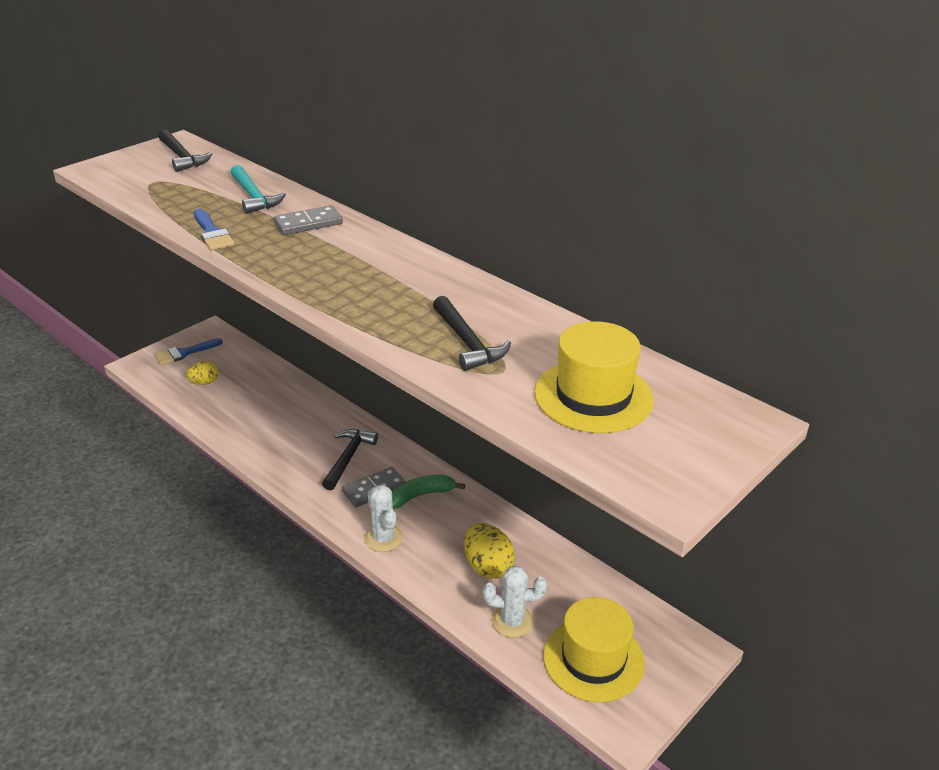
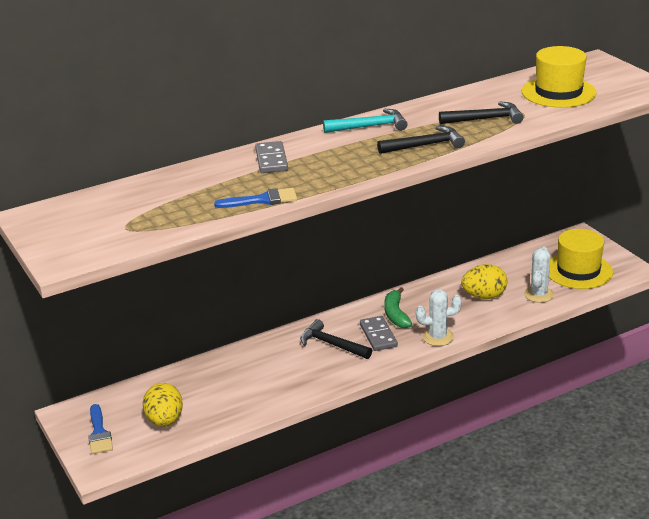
camera: 70 degrees left, 5 degrees down
black hammer [159,130,212,172] -> black hammer moved to [377,126,465,154]
yellow egg [186,361,218,385] -> yellow egg [143,383,183,427], size x1.56
turquoise hammer [230,165,286,214] -> turquoise hammer moved to [323,109,407,133]

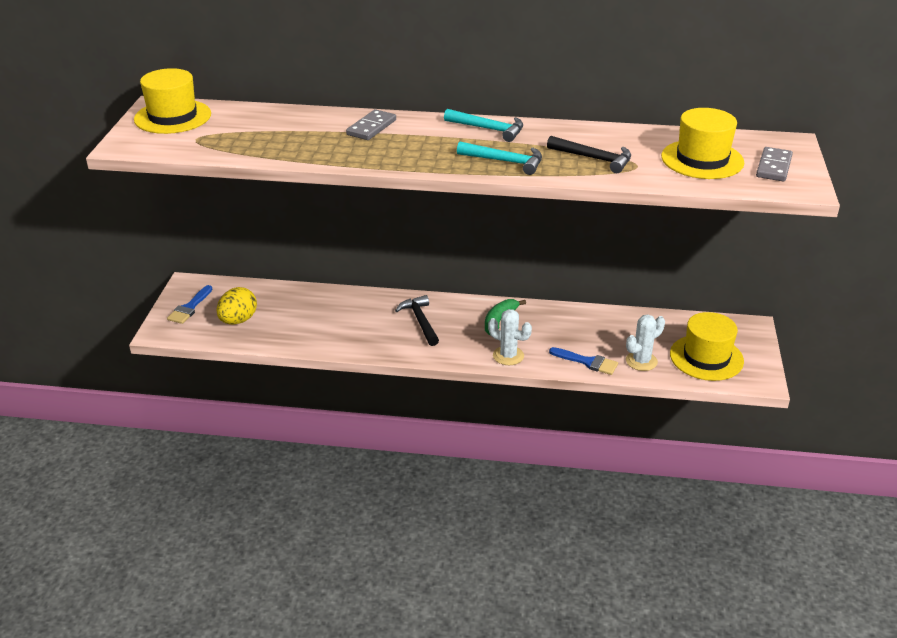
camera: 35 degrees right, 5 degrees up
blue brush [214,188,297,208] -> blue brush moved to [549,347,618,375]
grey domino [360,316,398,351] -> grey domino moved to [756,147,793,182]
black hammer [377,126,465,154] -> turquoise hammer [457,142,542,175]
yellow egg [461,264,507,299] -> none
none -> yellow hat [134,68,211,134]

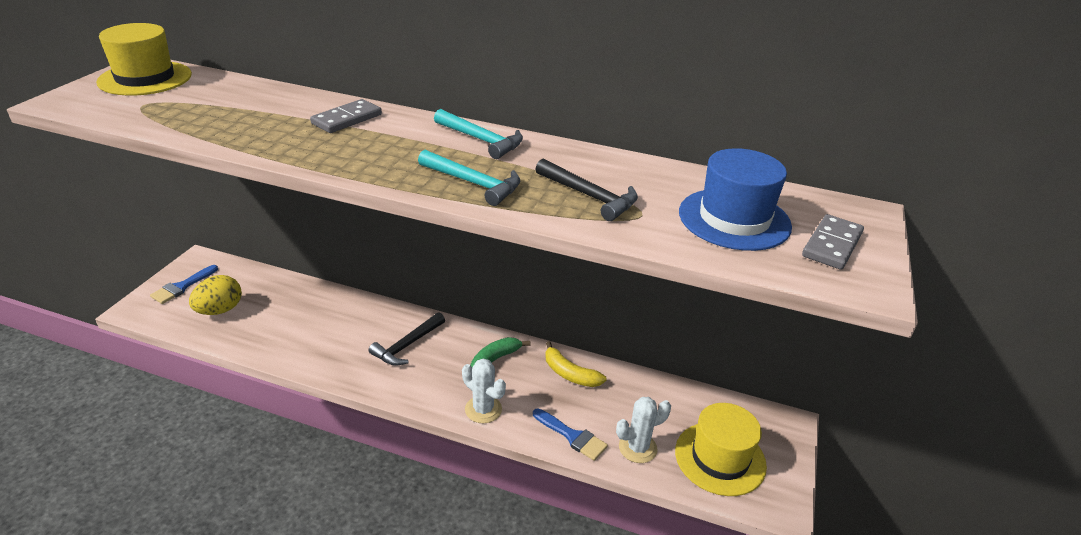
camera: 10 degrees right, 0 degrees up
black hammer [395,295,439,346] -> black hammer turned 135 degrees counterclockwise [369,312,445,366]
yellow hat [661,108,744,179] -> blue hat [679,148,792,251]
none -> yellow banana [545,341,607,387]

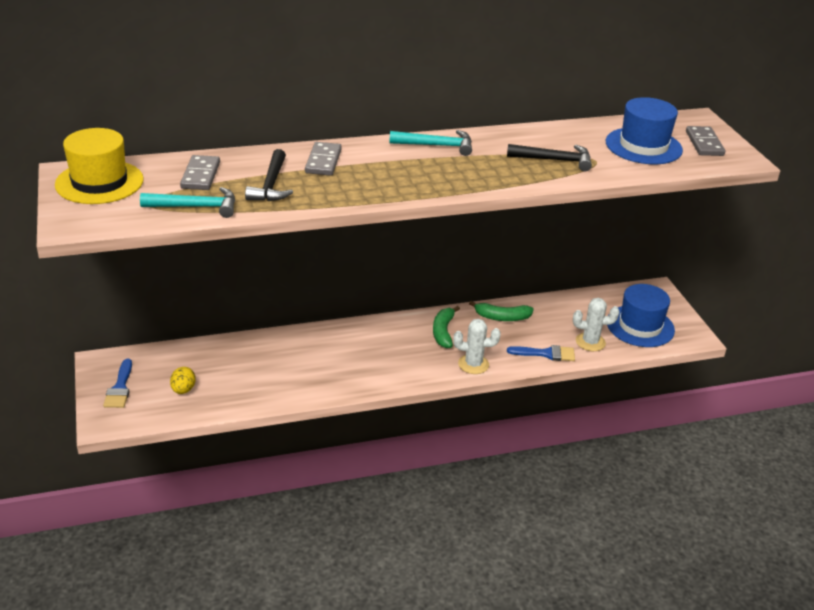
camera: 35 degrees left, 0 degrees up
yellow egg [189,275,242,315] -> yellow egg [170,367,196,394], size x0.64
black hammer [369,312,445,366] -> black hammer moved to [245,149,293,201]
turquoise hammer [418,150,520,206] -> turquoise hammer moved to [140,187,235,218]
yellow banana [545,341,607,387] -> green banana [469,301,534,321]
white cactus [616,397,671,463] -> white cactus turned 60 degrees clockwise [573,298,619,351]
yellow hat [675,403,767,496] -> blue hat [607,284,675,347]
none -> grey domino [180,155,220,190]

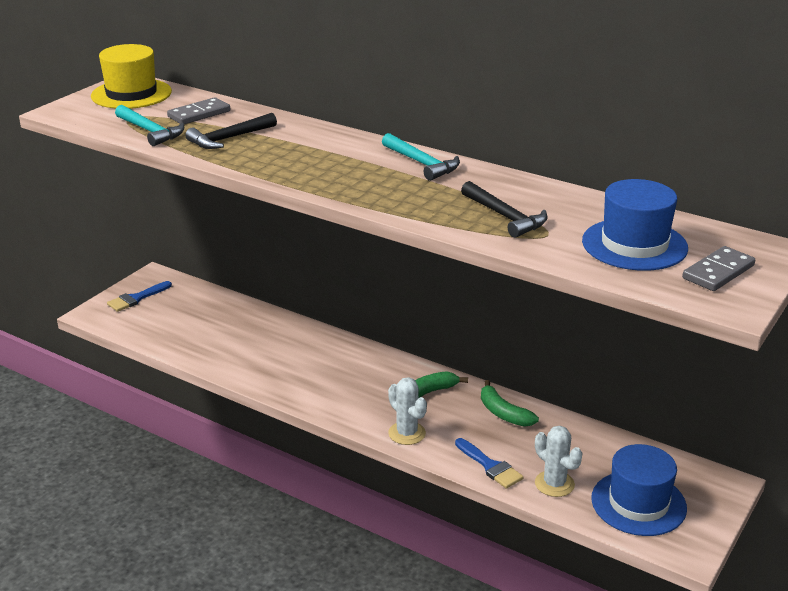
camera: 50 degrees right, 5 degrees down
yellow egg [170,367,196,394] -> none
grey domino [305,142,342,176] -> none

